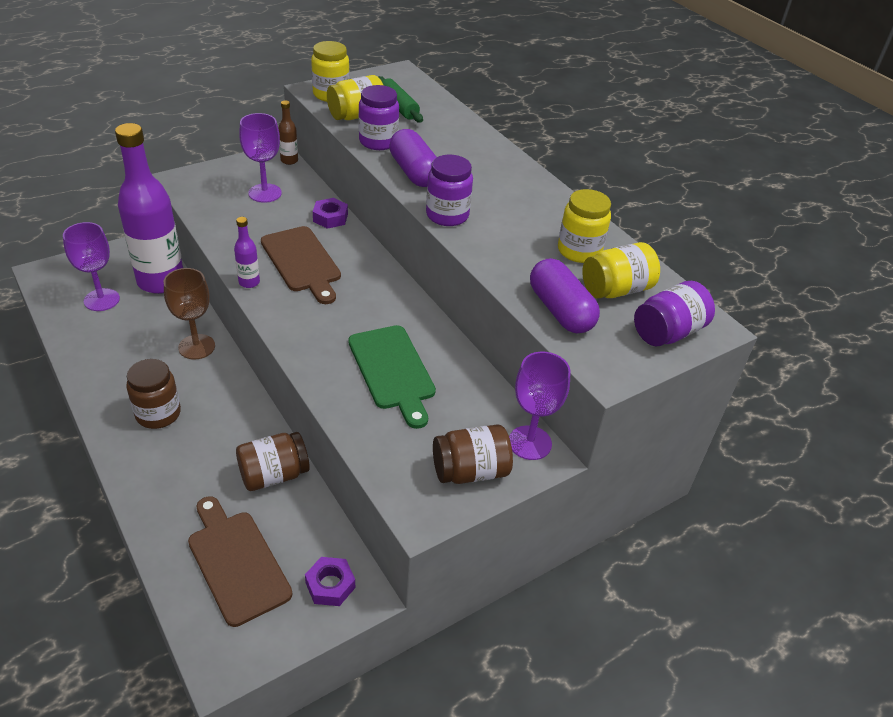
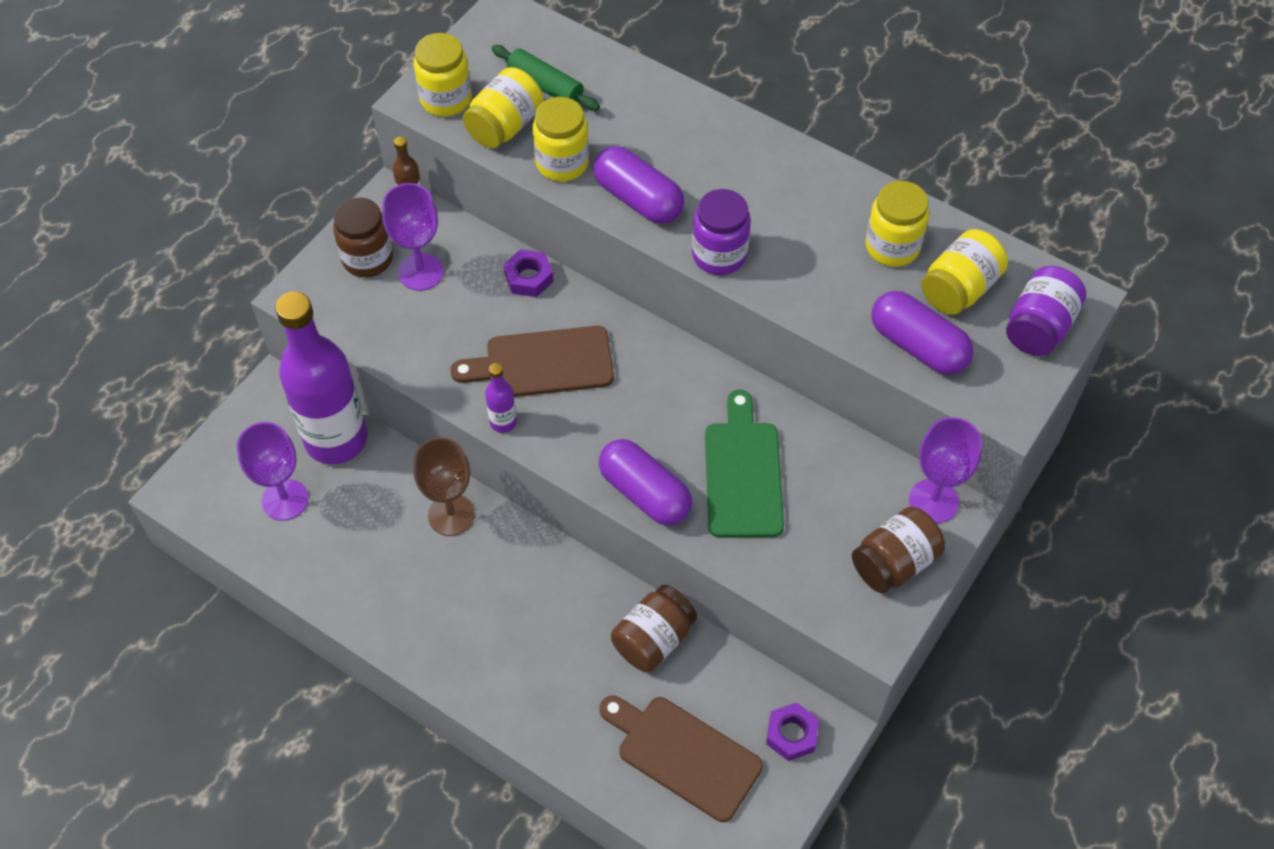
camera: 20 degrees left, 15 degrees up
brown jar [126,359,181,429] -> brown jar moved to [333,198,393,277]
brown cutting board [261,226,341,304] -> brown cutting board turned 135 degrees clockwise [450,326,614,397]
green cutting board [348,325,436,429] -> green cutting board turned 135 degrees counterclockwise [705,390,784,538]
purple jar [359,85,399,150] -> yellow jar [533,97,589,182]
none -> purple capsule [599,439,692,526]

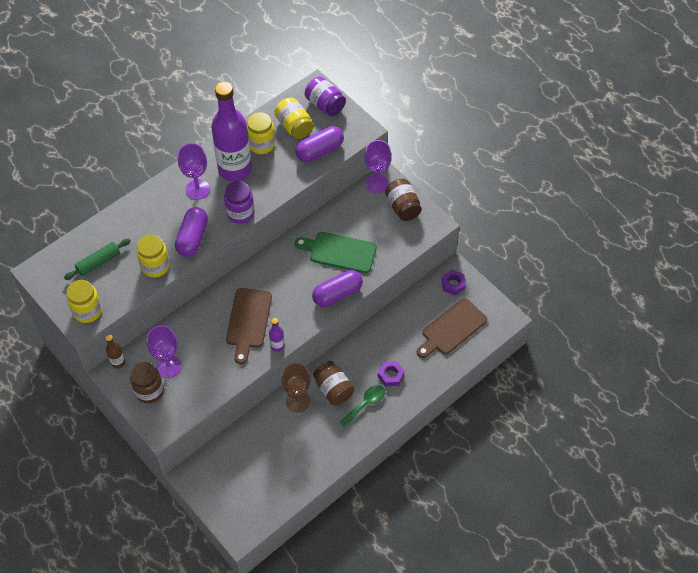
camera: 75 degrees left, 0 degrees up
purple goblet [237,422,309,521] -> purple goblet moved to [178,143,210,200]
purple bottle [275,292,368,465] -> purple bottle moved to [211,82,252,182]
yellow jar [463,67,543,149] -> none
purple nut [503,249,554,297] -> purple nut moved to [378,361,405,387]
purple capsule [593,146,684,224] -> purple capsule turned 45 degrees counterclockwise [175,207,208,257]
brown jar [611,584,697,672] -> brown jar moved to [313,361,354,405]
none -> green spoon [339,385,385,427]

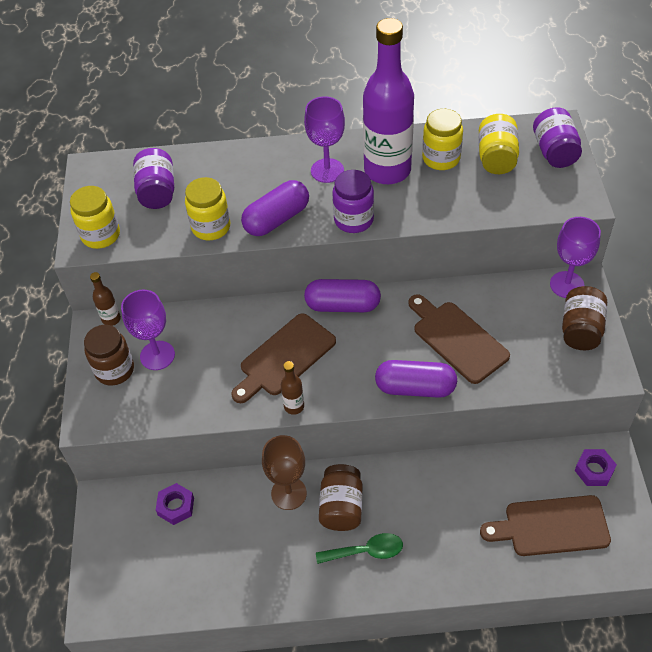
camera: 40 degrees right, 5 degrees down
green rolling pin [64,238,131,280] -> purple jar [133,148,174,209]
purple bottle [269,318,285,352] -> brown bottle [281,361,304,415]
green cutting board [294,232,377,273] -> brown cutting board [408,294,510,384]
purple capsule [295,126,344,162] -> purple capsule moved to [304,279,381,312]
purple nut [378,361,405,387] -> purple nut moved to [156,483,194,525]

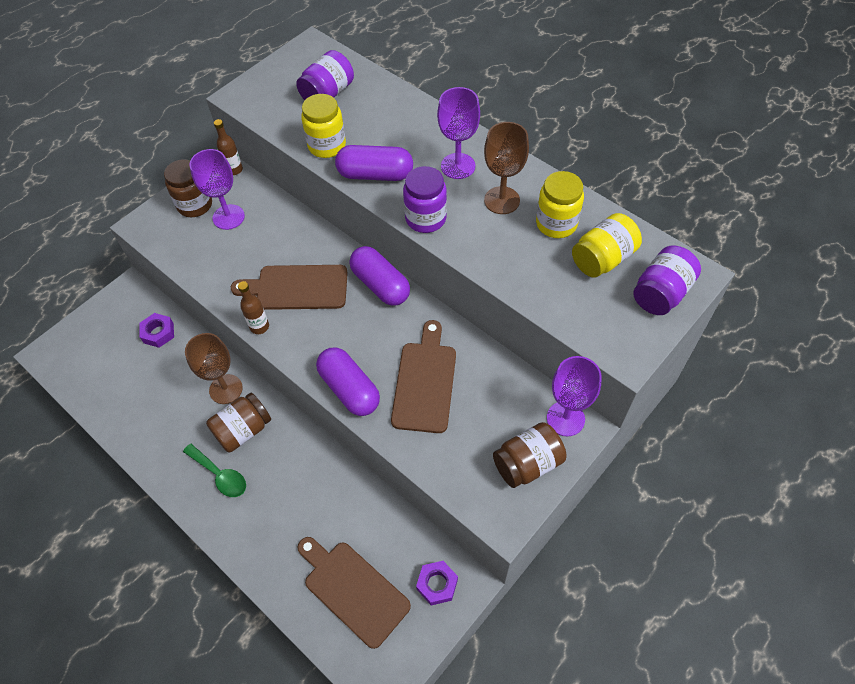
camera: 45 degrees right, 5 degrees up
yellow jar [70,186,120,249] -> none
purple bottle [363,18,414,184] -> brown goblet [484,122,529,214]

